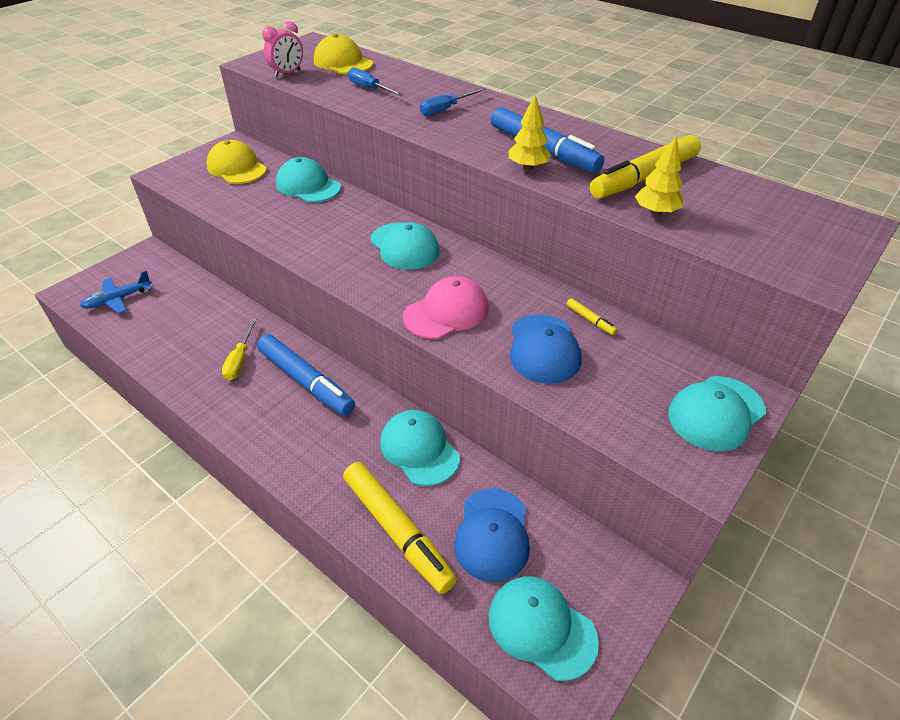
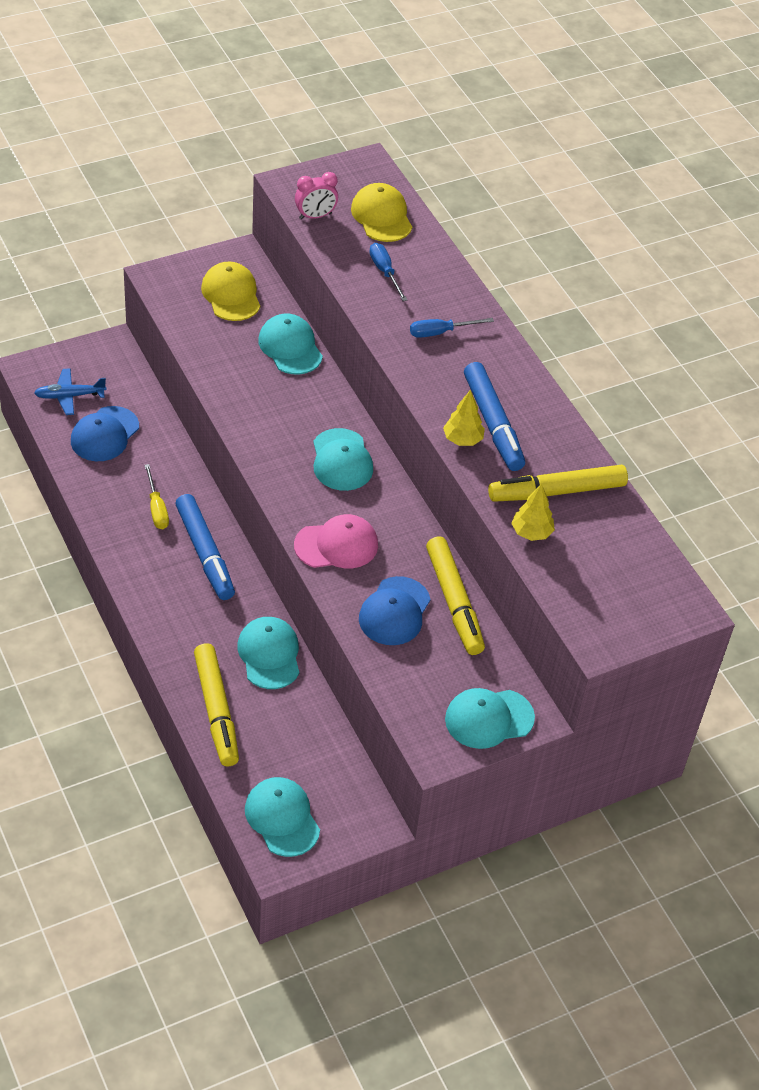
camera: 20 degrees right, 5 degrees up
yellow screwdriver [222,318,257,380] -> yellow screwdriver turned 45 degrees counterclockwise [144,464,169,529]
blue cap [454,488,530,582] -> blue cap moved to [71,406,139,461]
yellow marker [566,298,617,335] -> yellow marker [426,536,485,655], size x2.47

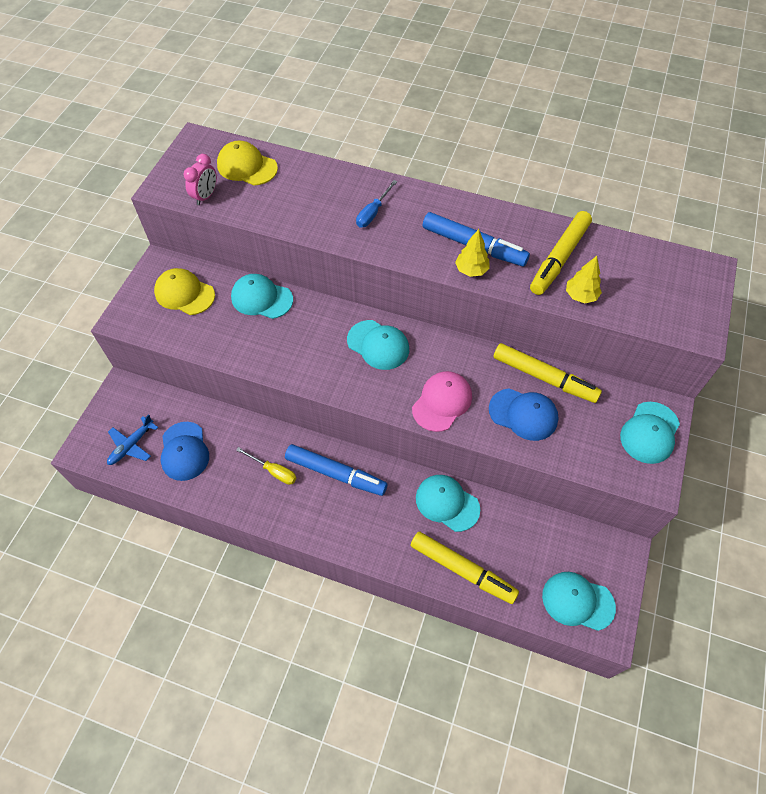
camera: 40 degrees left, 10 degrees up
blue cap [359,576,431,645] -> blue cap turned 45 degrees counterclockwise [489,388,559,441]
blue screwdriver [369,243,407,301] -> none

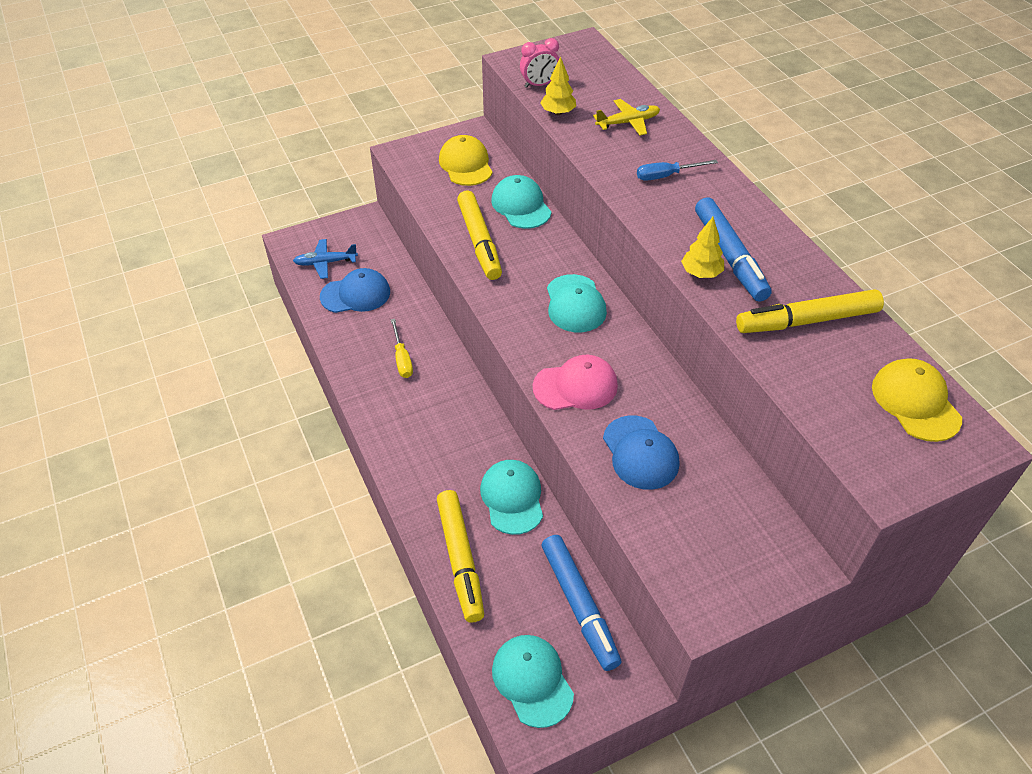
camera: 45 degrees right, 10 degrees down
blue cap [161,422,209,481] -> blue cap turned 135 degrees counterclockwise [320,268,390,313]
yellow cap [217,141,278,185] -> yellow cap moved to [872,358,962,442]
blue marker [285,444,388,496] -> blue marker moved to [542,535,621,671]
yellow marker [493,343,602,403] -> yellow marker moved to [457,191,502,280]
yellow tree [566,256,602,303] -> yellow tree moved to [540,57,576,115]
turquoise cap [620,402,680,464] -> none
none -> yellow plane [593,99,660,135]

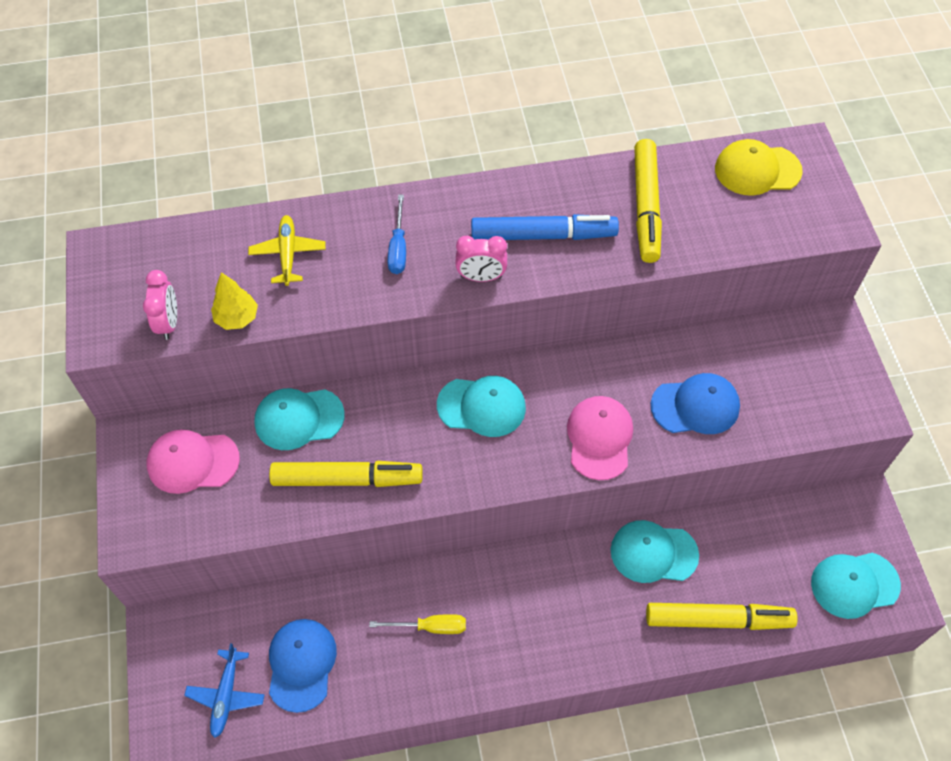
camera: 75 degrees left, 10 degrees up
yellow cap [439,135,492,186] -> pink cap [147,429,240,494]
blue marker [542,535,621,671] -> none
yellow tree [681,217,724,278] -> none
none -> pink clock [455,236,507,282]

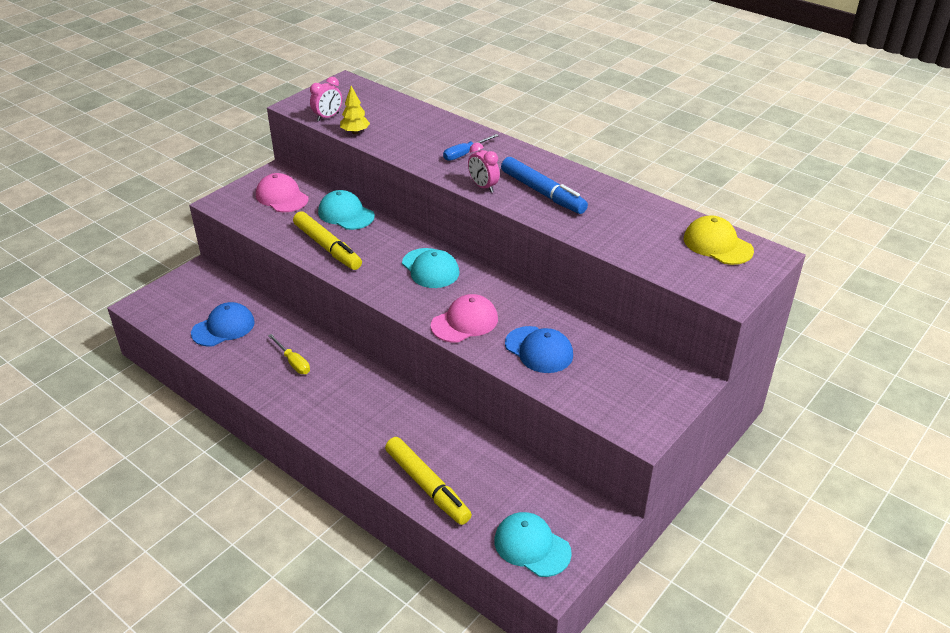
camera: 50 degrees right, 20 degrees down
blue plane [184,643,265,738] -> none
yellow plane [248,215,326,286] -> none
turquoise cap [610,520,699,583] -> none
yellow marker [634,139,662,263] -> none

